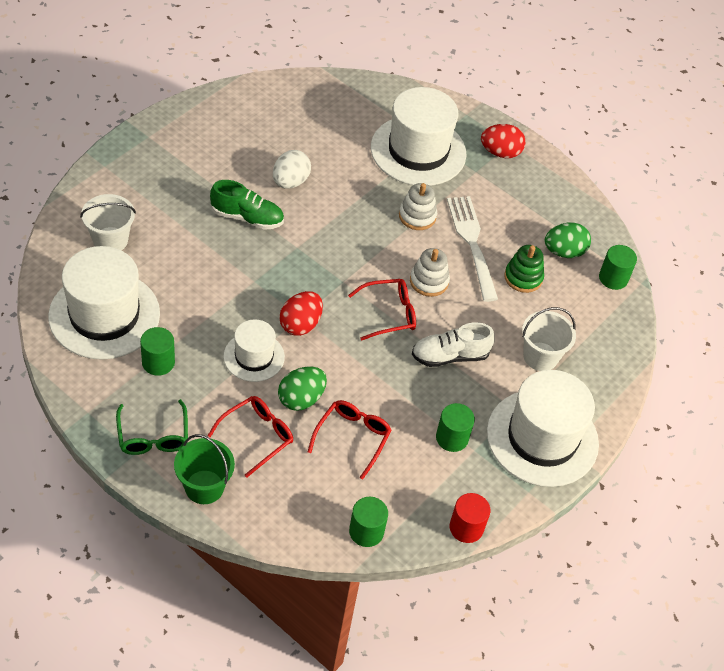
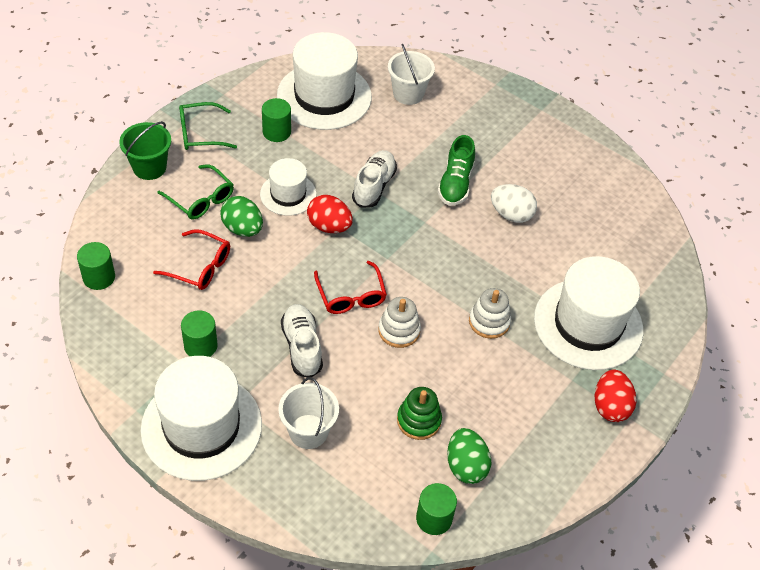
camera: 90 degrees right, 0 degrees up
red glasses [207,396,293,478] -> green glasses [157,164,234,219]
white fork [447,196,498,302] -> none
red cylinder [450,493,490,543] -> none
none -> white shoe [352,150,397,208]

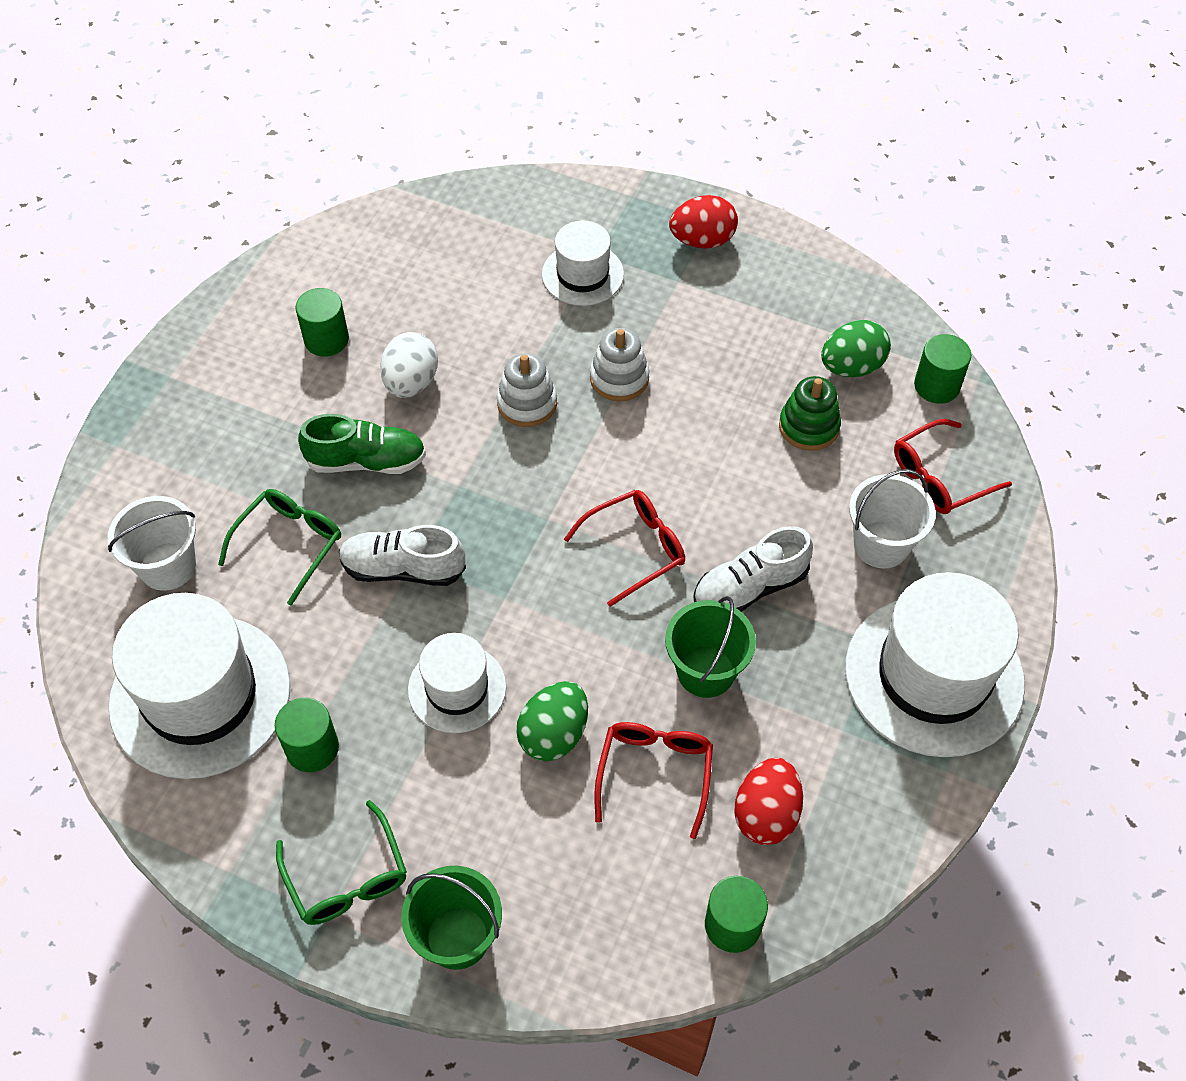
camera: 100 degrees left, 5 degrees up
green glasses [157,164,234,219] -> green glasses moved to [218,489,341,606]
green cylinder [181,310,218,357] -> green cylinder moved to [296,288,349,357]
red egg [307,195,353,233] -> red egg moved to [734,758,803,845]
white stacking toy [378,297,421,348] -> white stacking toy moved to [497,353,557,427]
white hat [534,256,643,370] -> white hat [542,221,624,306], size x0.55
none -> green bucket [665,596,756,698]
none -> red glasses [894,419,1012,514]

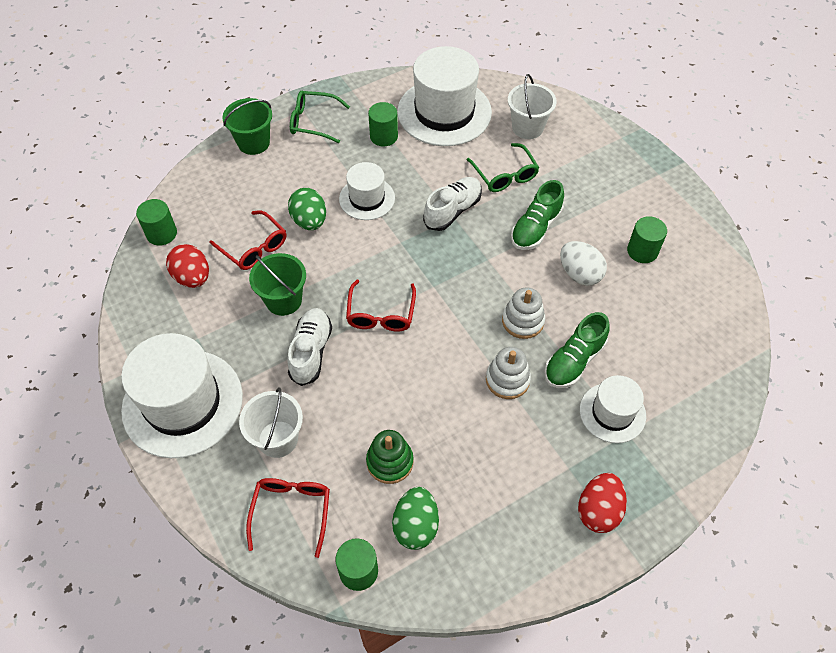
camera: 125 degrees right, 0 degrees up
none -> green shoe [544,312,609,388]

